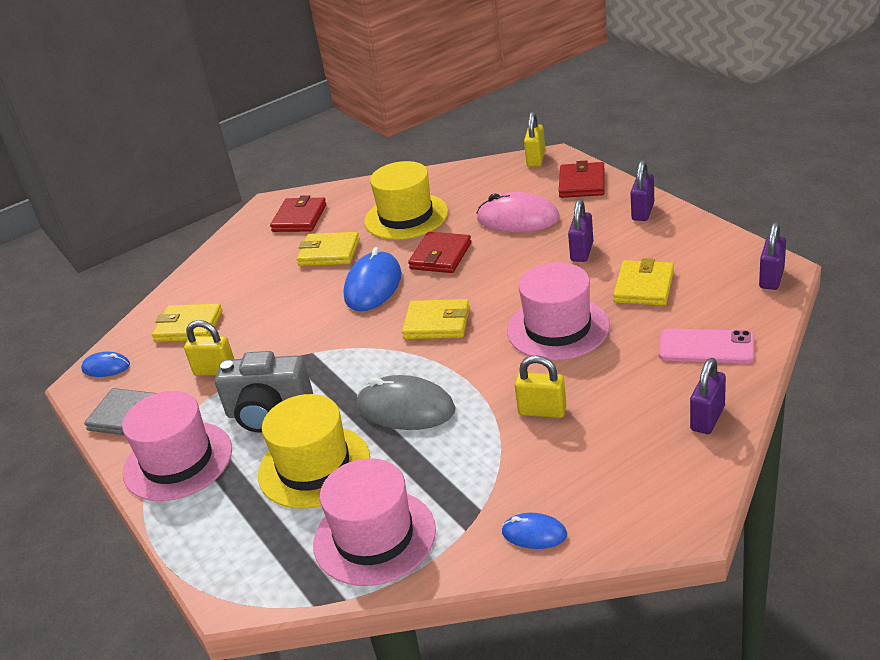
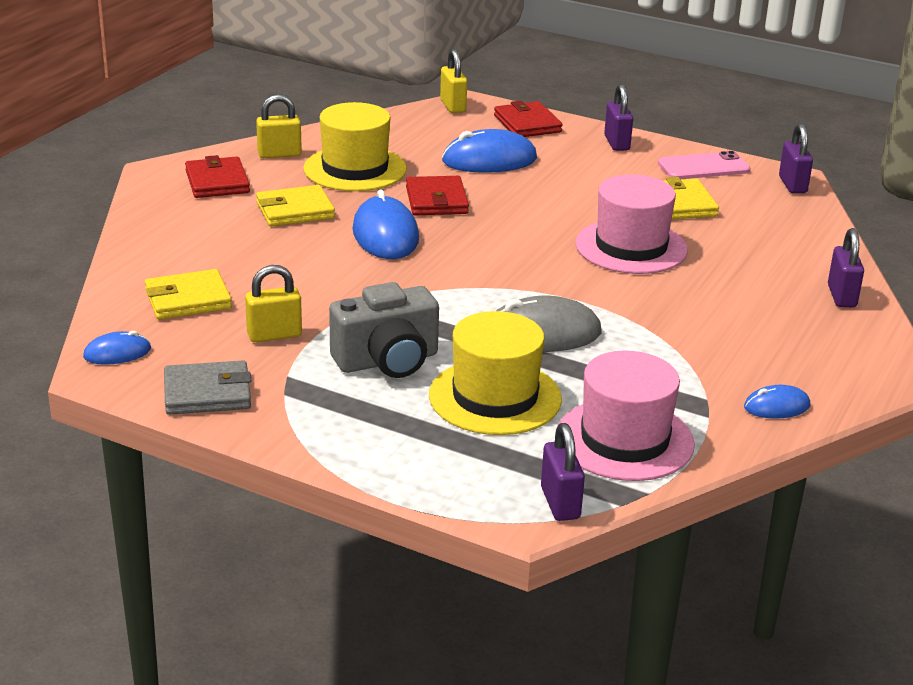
camera: 35 degrees left, 5 degrees down
pink hat [122,391,232,501] -> none
yellow wallet [402,299,470,339] -> none
pink mouse [477,192,560,232] -> blue mouse [442,129,537,173]
yellow padlock [514,355,567,418] -> yellow padlock moved to [256,94,302,158]
purple padlock [568,199,593,262] -> purple padlock moved to [541,423,585,521]
pink phone [659,329,754,363] -> pink phone moved to [658,151,750,179]

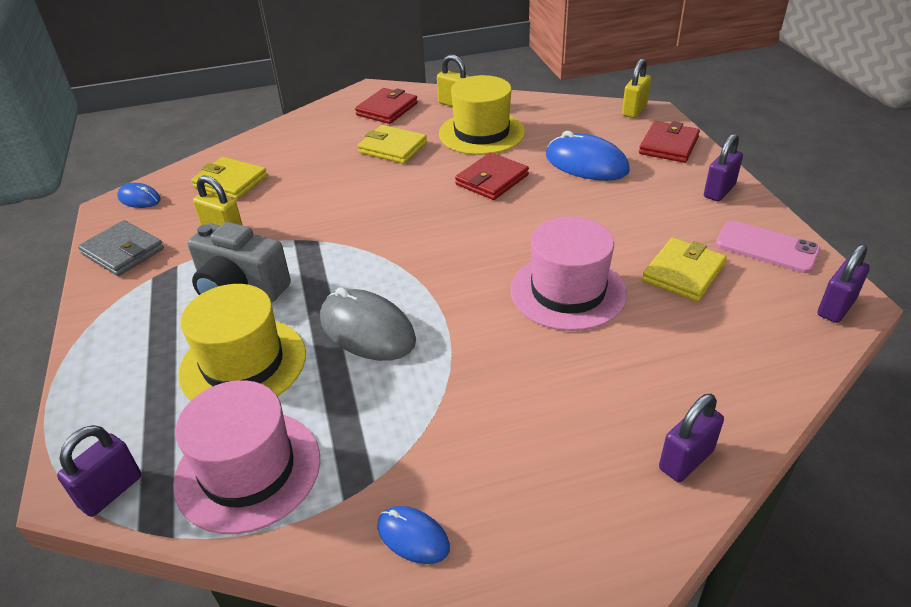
camera: 50 degrees right, 10 degrees up
blue mouse [352,189,419,259] -> none

